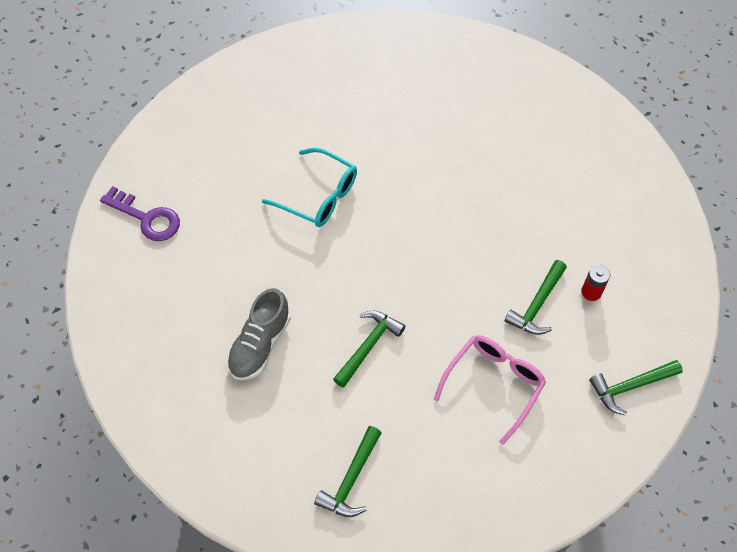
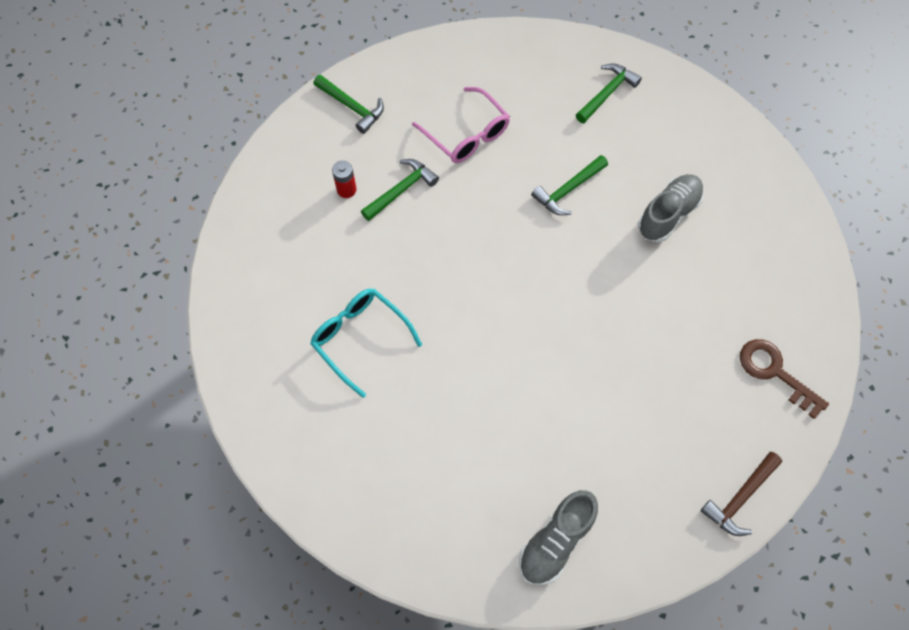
camera: 165 degrees left, 5 degrees up
purple key [100,186,180,241] -> brown key [740,339,829,419]
turquoise glasses [262,148,357,227] -> turquoise glasses moved to [310,289,422,398]
pink glasses [434,335,546,445] -> pink glasses turned 90 degrees counterclockwise [412,87,510,163]
green hammer [589,360,683,415] -> green hammer turned 45 degrees clockwise [313,75,384,134]
none -> grey shoe [519,490,598,585]
none -> brown hammer [700,452,782,536]

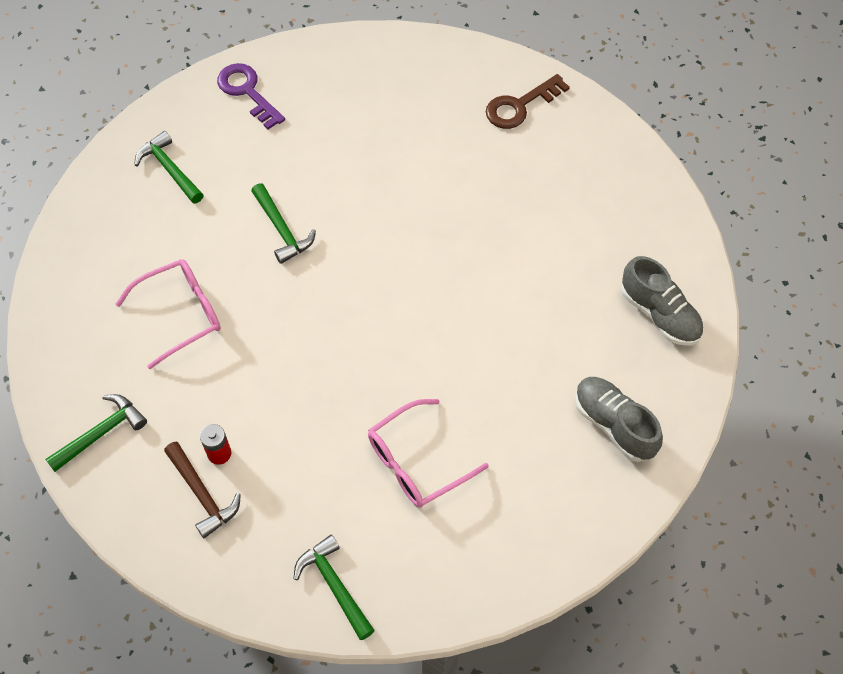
camera: 80 degrees left, 5 degrees down
turquoise glasses [310,289,422,398] -> pink glasses [368,399,489,508]
green hammer [361,159,439,221] -> green hammer moved to [294,535,375,640]
grey shoe [638,174,704,242] -> grey shoe moved to [575,377,663,462]
brown hammer [700,452,782,536] -> brown hammer moved to [164,442,241,538]
none -> purple key [217,63,285,130]

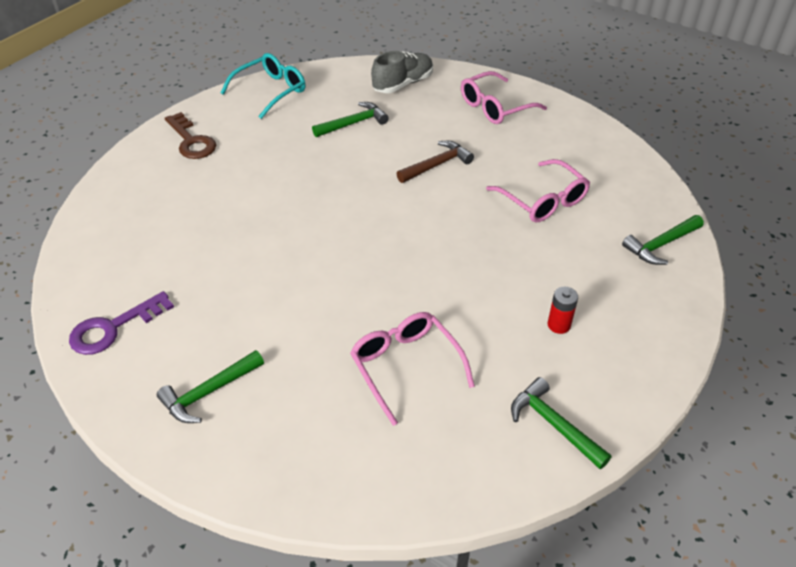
camera: 90 degrees left, 15 degrees down
brown hammer [164,442,241,538] -> brown hammer moved to [397,141,474,183]
green hammer [251,183,316,264] -> green hammer moved to [312,102,389,137]
grey shoe [575,377,663,462] -> pink glasses [461,71,547,124]
none -> turquoise glasses [220,53,306,119]

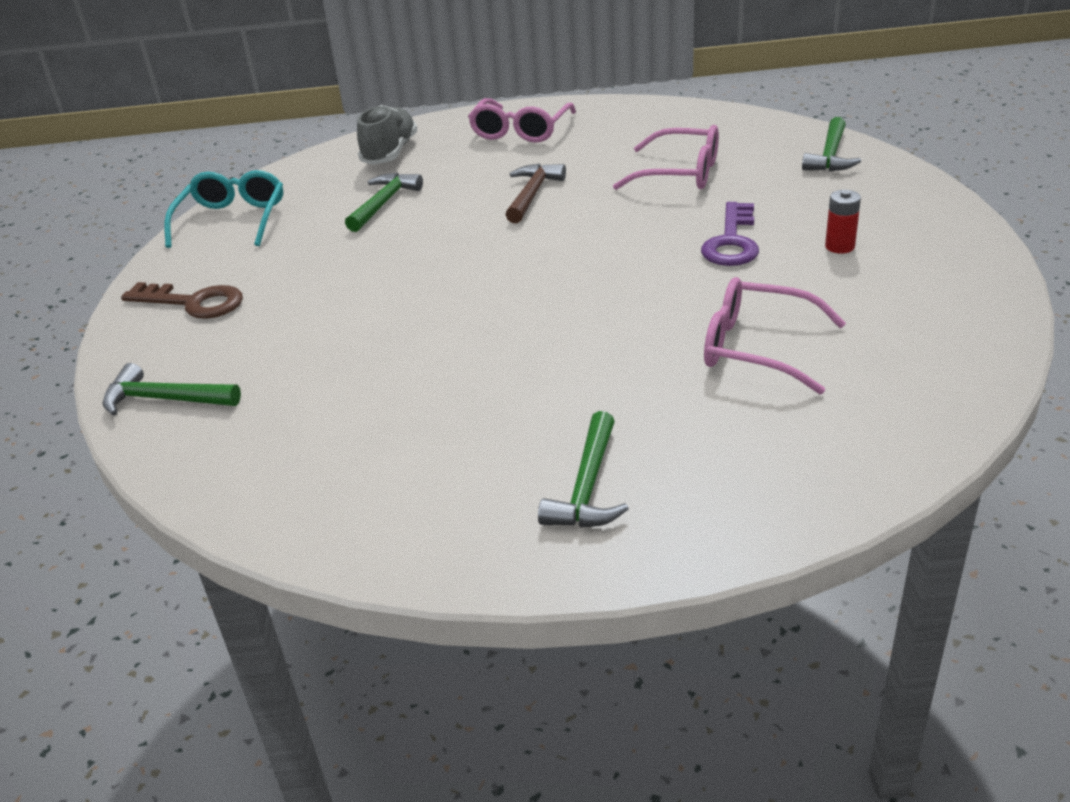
camera: 35 degrees left, 10 degrees down
purple key [69,291,174,355] -> purple key moved to [701,202,759,266]
green hammer [511,377,612,469] -> green hammer moved to [102,363,241,416]

